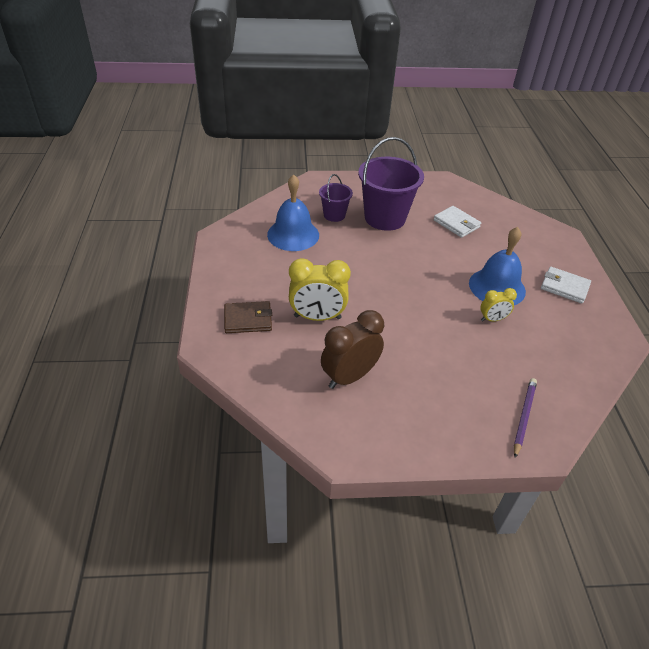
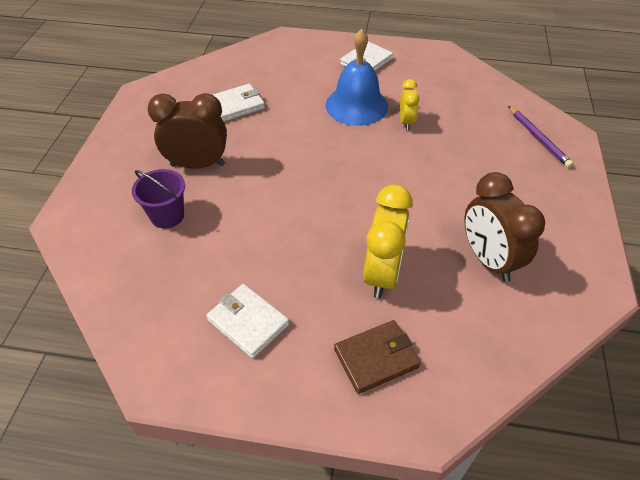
camera: 75 degrees left, 5 degrees up
brown wallet [224,301,272,333] -> brown wallet turned 60 degrees clockwise [334,320,420,394]
blue bell [267,174,319,251] -> none
purple bucket [358,137,424,231] -> brown clock [148,93,227,169]
purple pencil [514,378,537,458] -> purple pencil turned 150 degrees counterclockwise [508,106,574,168]
none -> white wallet [206,284,289,358]

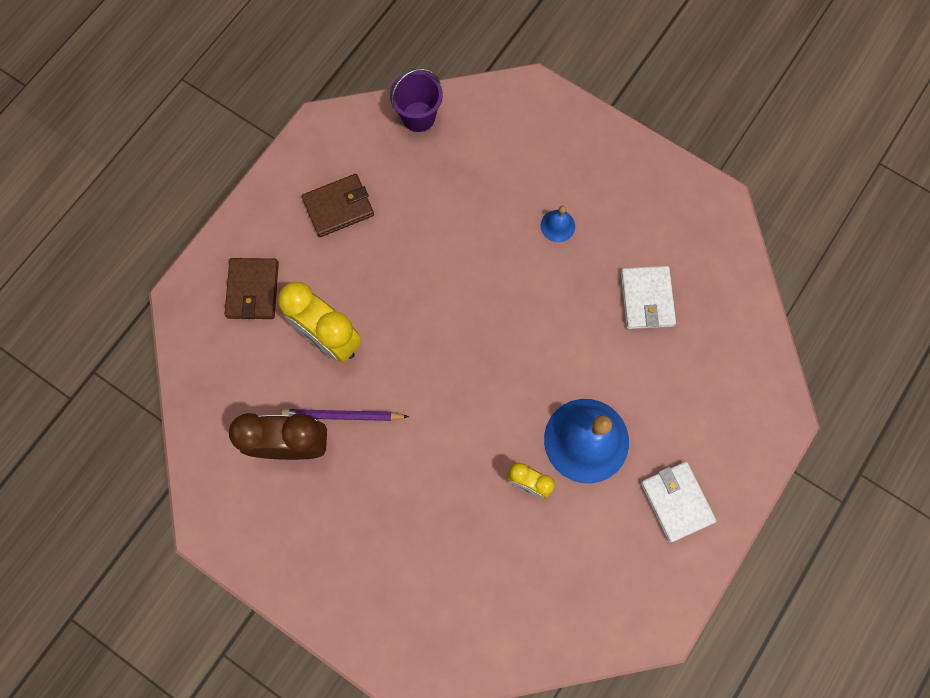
camera: 115 degrees right, 25 degrees up
purple bucket [132,169,185,229] -> purple bucket moved to [390,68,443,132]
brown clock [148,93,227,169] -> blue bell [541,206,575,242]
white wallet [206,284,289,358] -> brown wallet [302,174,374,237]
purple pencil [508,106,574,168] -> purple pencil moved to [282,409,409,421]

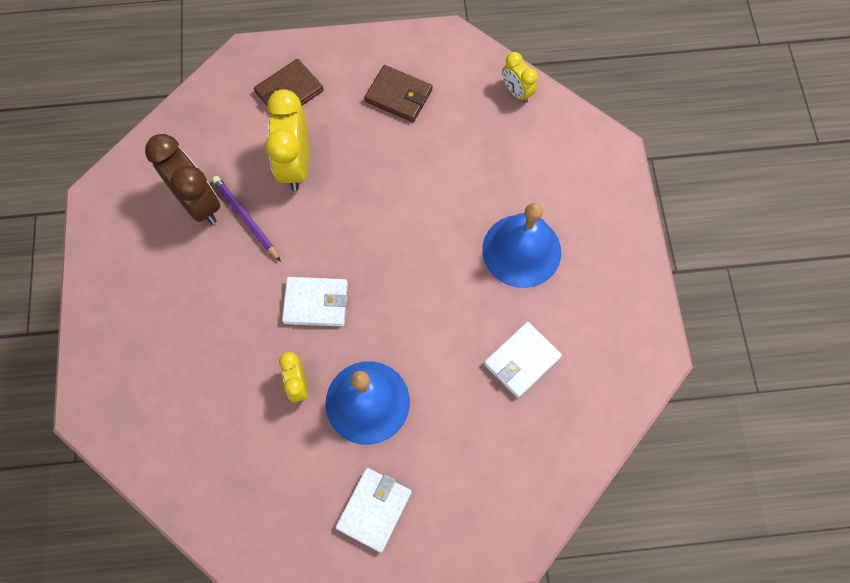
camera: 50 degrees right, 5 degrees down
purple bucket [390,68,443,132] -> yellow clock [502,52,538,103]
blue bell [541,206,575,242] -> blue bell [482,203,561,288], size x2.29
none -> white wallet [282,277,348,327]

